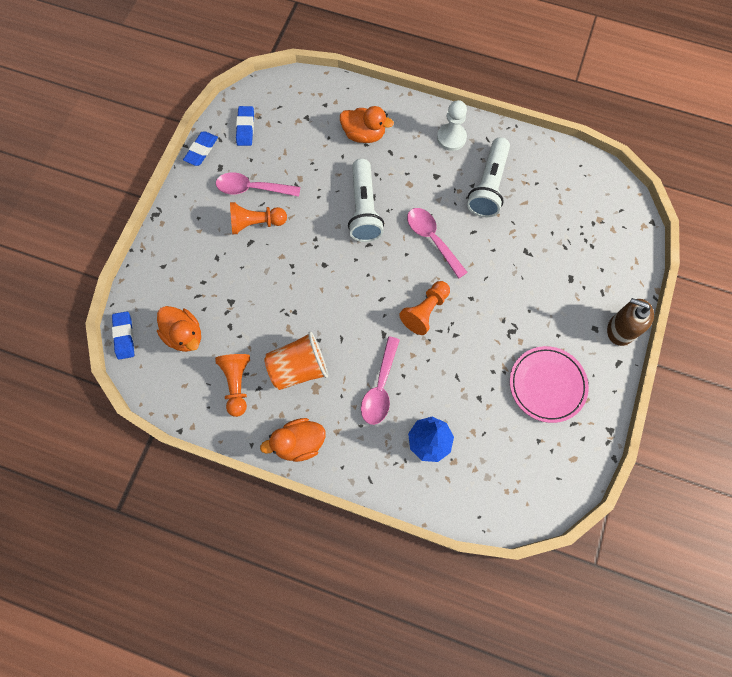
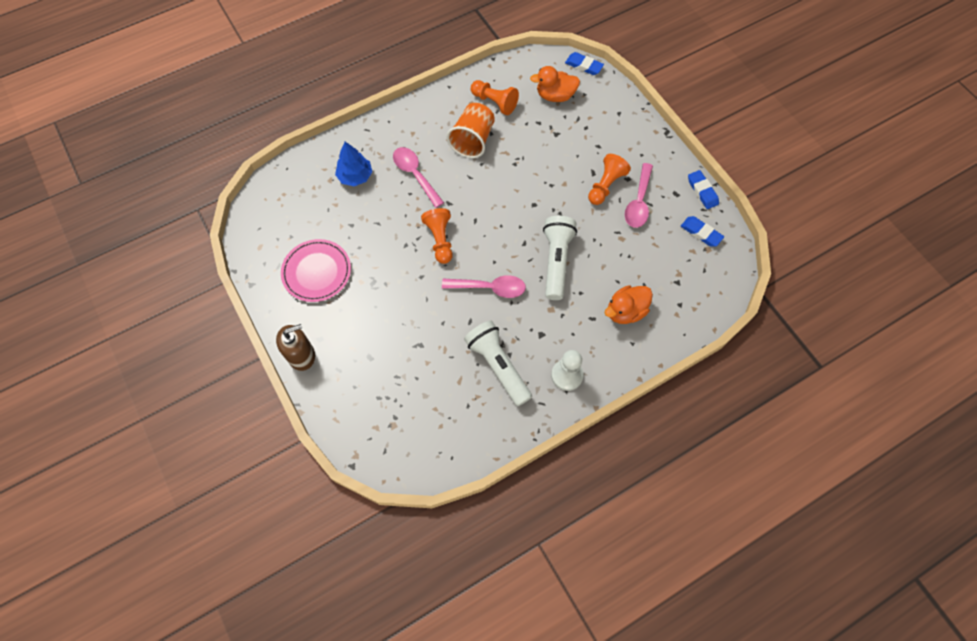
camera: 130 degrees right, 5 degrees down
pink spoon [216,172,300,197] -> pink spoon turned 150 degrees clockwise [625,163,653,228]
orange duck [260,418,326,462] -> none
white flashlight [348,159,384,242] -> white flashlight turned 60 degrees clockwise [543,216,577,300]

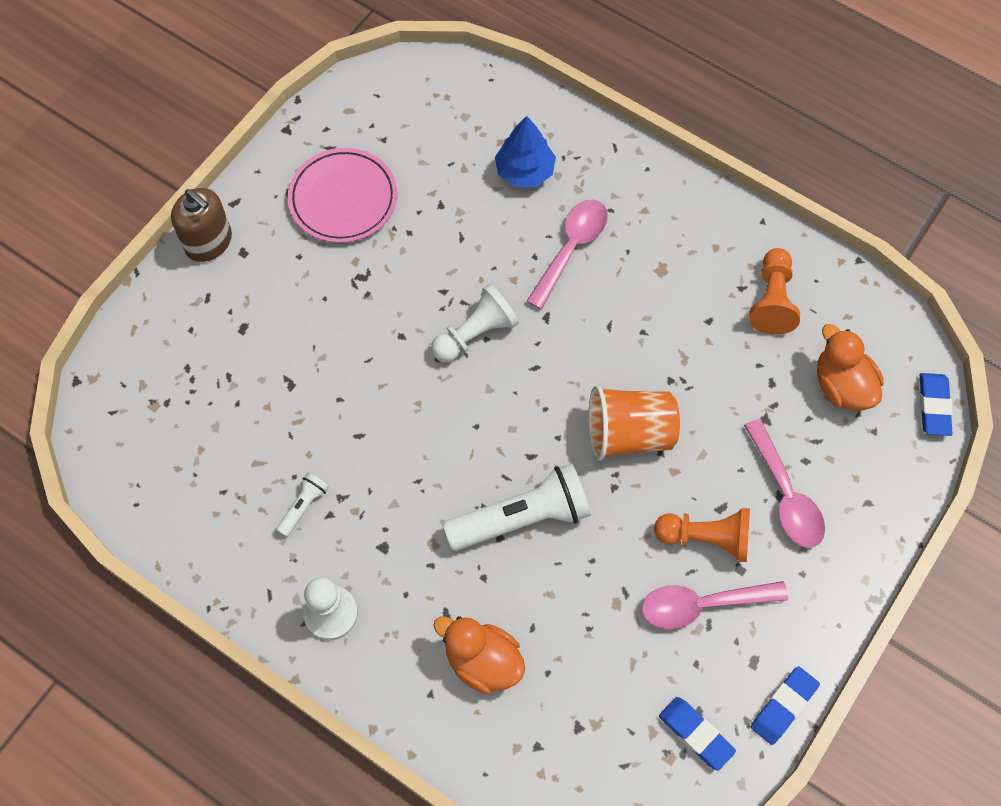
camera: 65 degrees right, 0 degrees up
orange pawn [421,208,453,264] -> white pawn [431,284,519,362]
pink spoon [442,275,526,298] -> pink spoon moved to [744,419,825,548]
orange cup [447,103,495,158] -> orange cup moved to [588,385,680,461]
white flashlight [464,321,532,406] -> white flashlight [276,473,329,537], size x0.46
blue eraser [681,216,724,247] -> blue eraser turned 60 degrees counterclockwise [659,697,736,771]

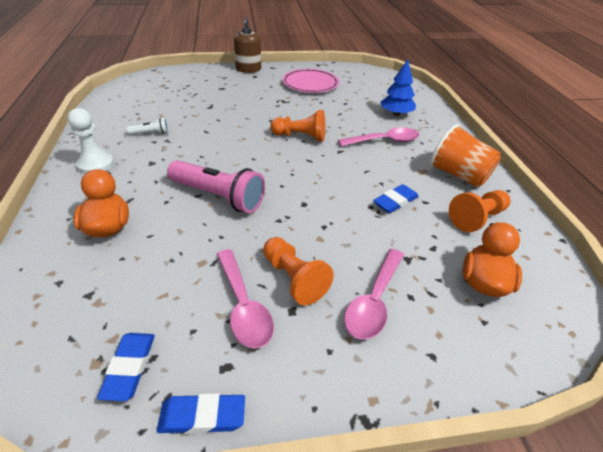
camera: 45 degrees right, 25 degrees down
white pawn [431,284,519,362] -> orange pawn [270,110,325,141]
white flashlight [443,463,591,551] -> pink flashlight [167,160,265,213]
orange cup [588,385,680,461] -> orange cup moved to [430,124,501,187]
pink spoon [642,581,788,629] -> pink spoon turned 150 degrees counterclockwise [217,249,274,348]
blue eraser [919,373,953,436] -> blue eraser moved to [373,184,419,213]

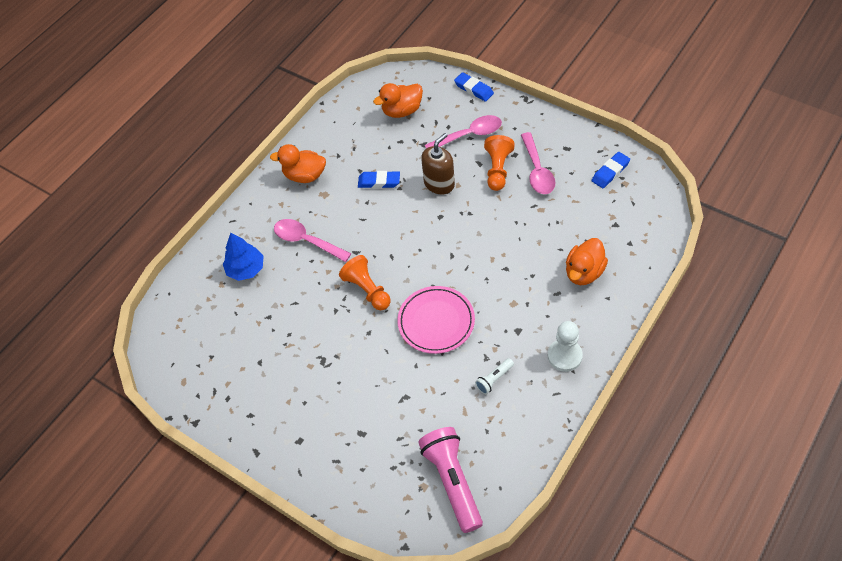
camera: 130 degrees left, 15 degrees up
white flashlight [127,117,169,135] -> white flashlight turned 75 degrees counterclockwise [475,358,514,394]
blue eraser [157,393,245,434] -> blue eraser moved to [454,72,494,102]
pink flashlight [167,160,265,213] -> pink flashlight moved to [418,427,483,533]
pink spoon [217,249,274,348] -> pink spoon turned 150 degrees clockwise [521,132,556,194]
brown soap dispenser [234,17,261,73] -> brown soap dispenser moved to [421,133,455,194]
pink plate [282,69,339,93] -> pink plate moved to [397,286,475,354]
orange cup [430,124,501,187] -> orange duck [270,144,326,183]
orange pawn [449,190,511,232] -> none

